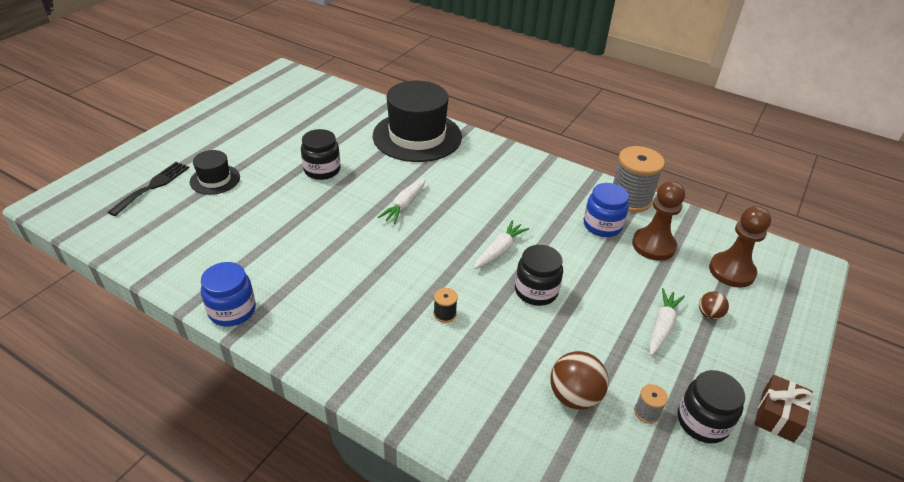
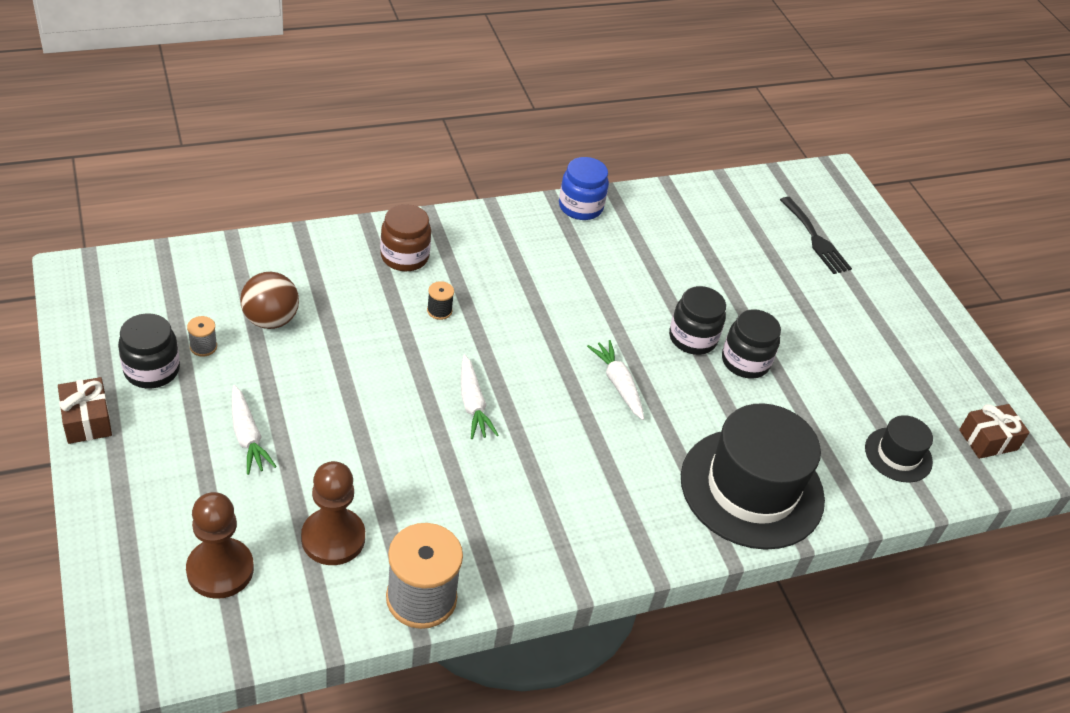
camera: 125 degrees right, 5 degrees up
black hat [190,150,240,195] -> black hat moved to [865,415,933,483]
black jar [515,245,563,306] -> black jar moved to [669,286,726,355]
blue jar [584,183,629,237] -> none
brown ball [699,291,729,320] -> none
none -> brown jar [380,204,431,272]
none -> brown gift [959,404,1030,459]

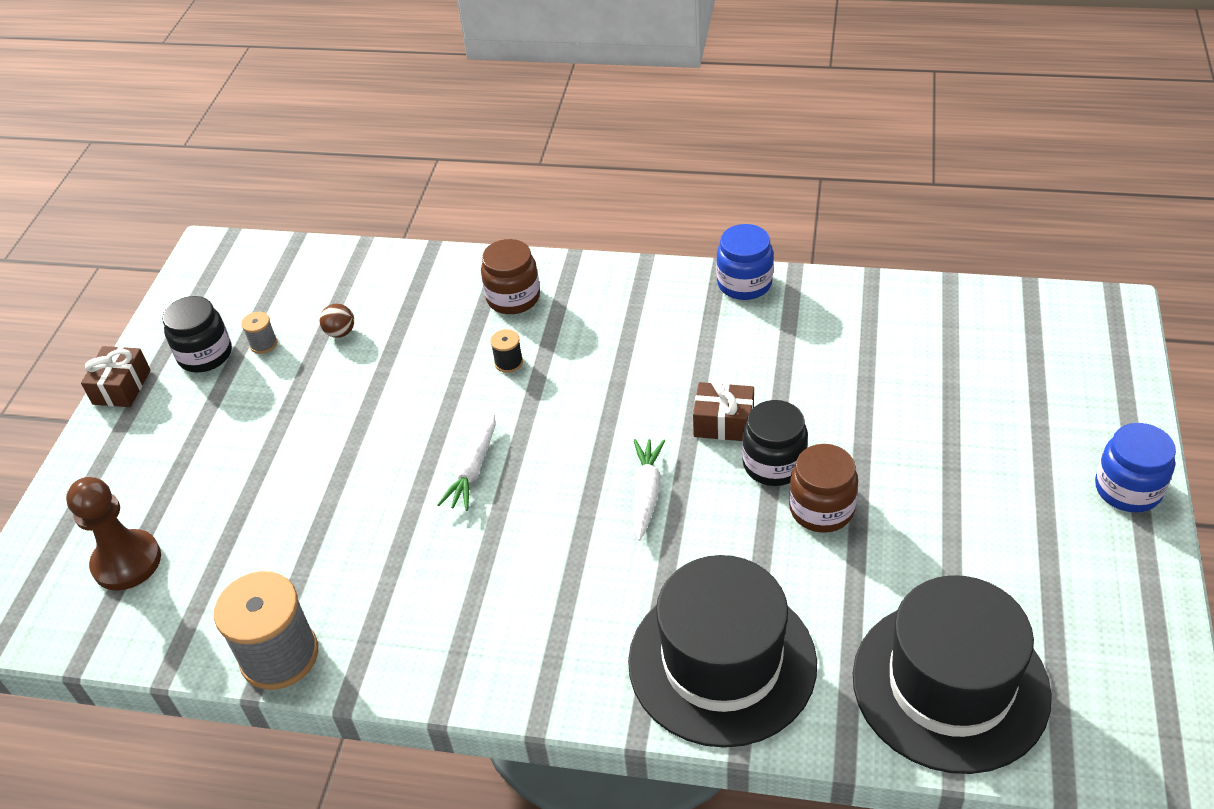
camera: 40 degrees right, 0 degrees up
white carrot [232,385,277,475] -> none
brown ball [240,272,299,329] -> brown ball [320,304,354,338], size x0.57
brown pawn [301,461,365,565] -> none
black jar [722,309,781,379] -> brown jar [789,444,858,533]
black fork [780,197,852,274] -> none
black hat [865,415,933,483] -> black hat [853,575,1052,774], size x2.04
brown gift [959,404,1030,459] -> brown gift moved to [693,377,754,441]
none -> blue jar [1095,423,1176,512]

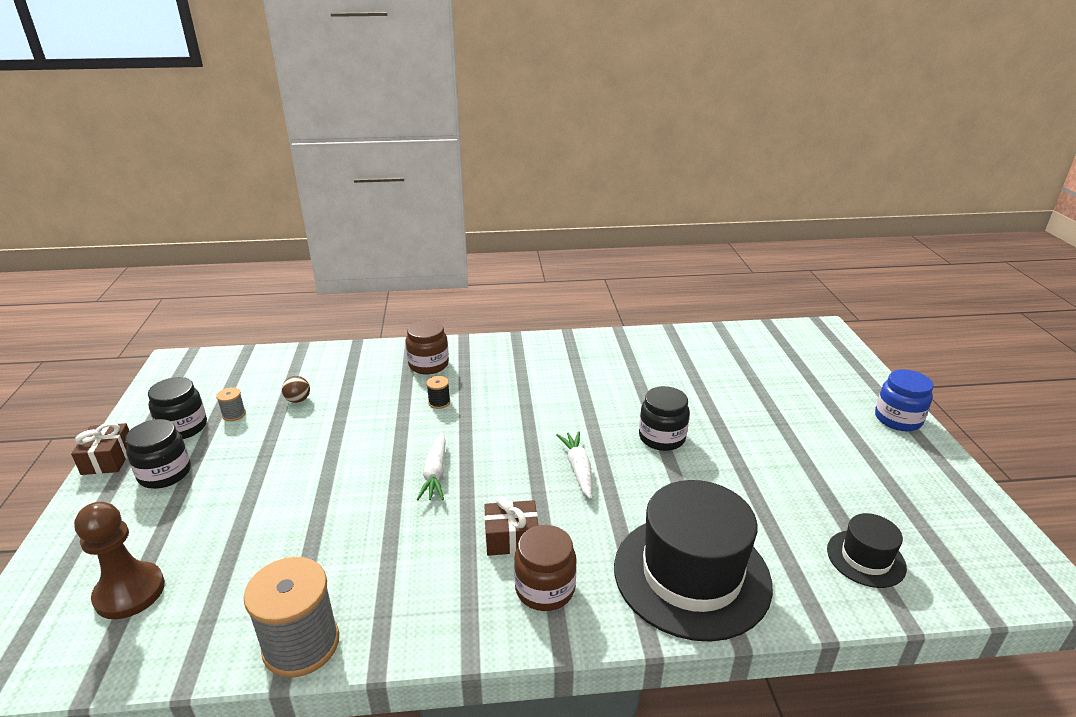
camera: 20 degrees left, 15 degrees down
brown gift [693,377,754,441] -> brown gift moved to [484,496,538,556]
blue jar [716,224,774,300] -> none
brown jar [789,444,858,533] -> brown jar moved to [514,525,577,611]
black hat [853,575,1052,774] -> black hat [827,513,907,588], size x0.49
none -> black jar [125,419,191,489]

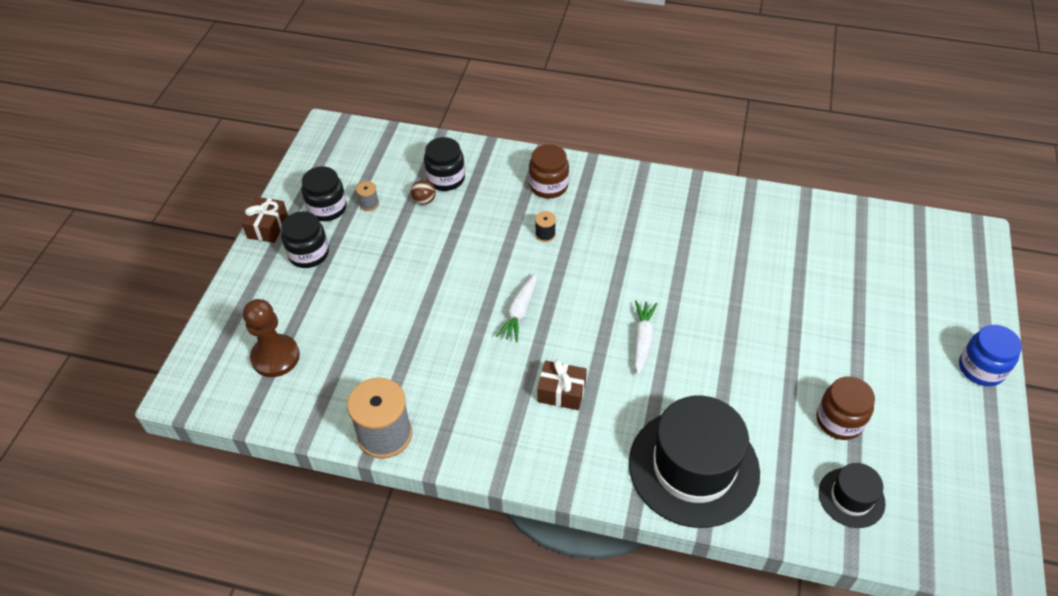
camera: 20 degrees right, 20 degrees up
brown jar [514,525,577,611] -> brown jar moved to [816,376,875,440]
black jar [639,386,690,451] -> black jar moved to [424,137,465,191]

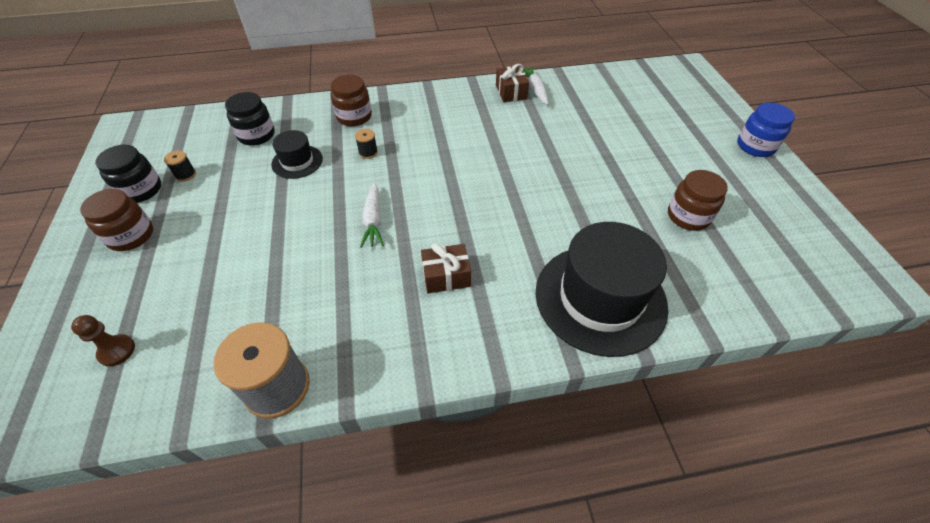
camera: 25 degrees left, 0 degrees up
brown gift [242,197,288,243] -> brown gift moved to [496,64,529,102]
brown pawn [243,299,300,377] -> brown pawn [71,315,135,367], size x0.59
black jar [281,211,329,268] -> brown jar [80,189,153,251]
grey spool [356,181,379,211] -> black spool [164,150,196,182]
brown ball [411,180,436,205] -> none
white carrot [635,301,657,375] -> white carrot moved to [523,66,548,105]
black hat [819,463,886,528] -> black hat moved to [271,130,323,179]

